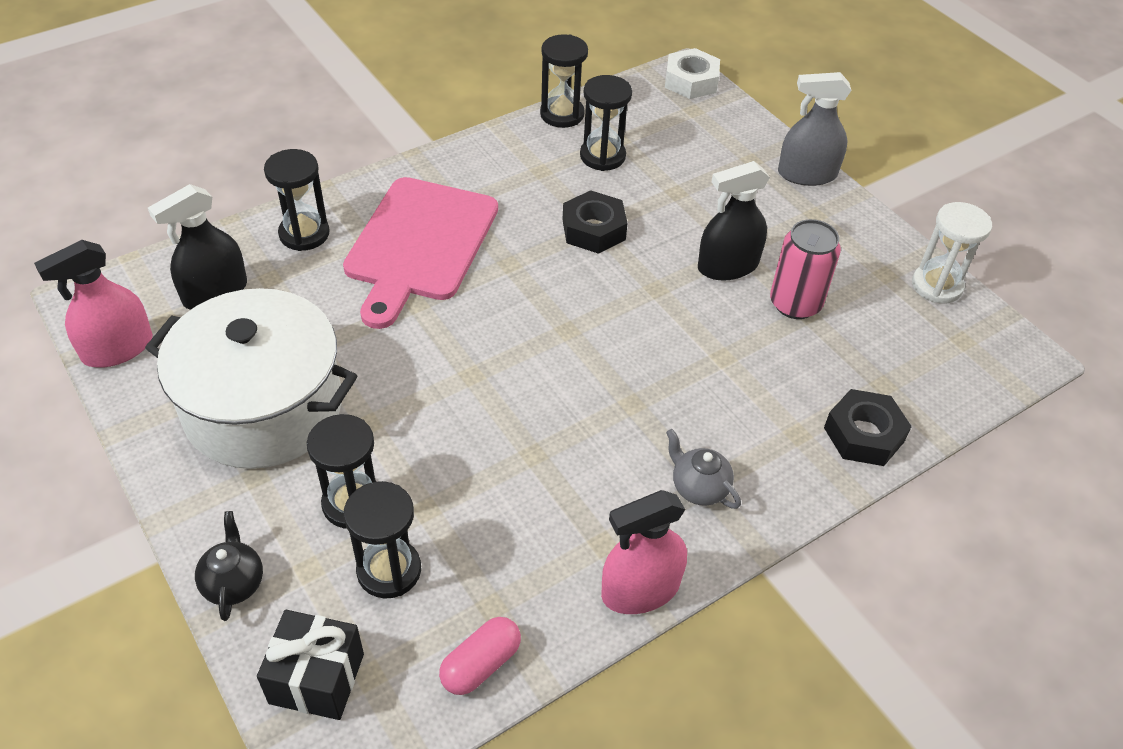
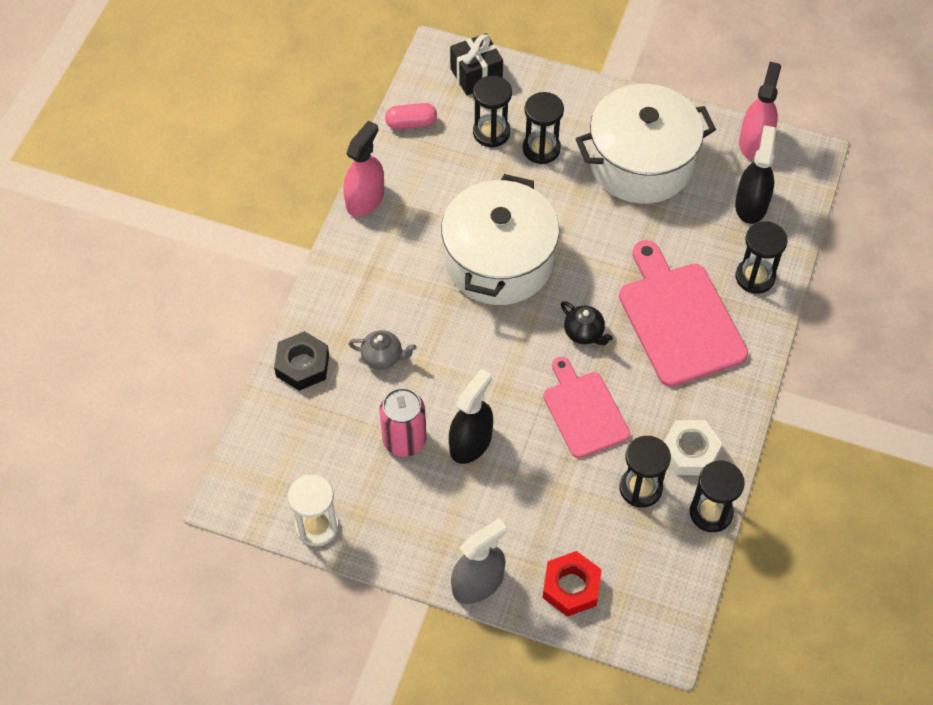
camera: 145 degrees right, 10 degrees up
black teapot [195,511,263,621] -> black teapot moved to [561,301,613,345]
pink capsule [439,617,521,695] -> pink capsule turned 75 degrees clockwise [385,103,437,129]
black nut [562,190,628,254] -> pink cutting board [543,357,630,458]
white nut [665,48,720,99] -> white nut moved to [664,420,723,475]
grey teapot [666,429,741,509] -> grey teapot moved to [349,330,417,370]
none -> white pot [441,174,559,305]
none -> red nut [543,551,602,617]

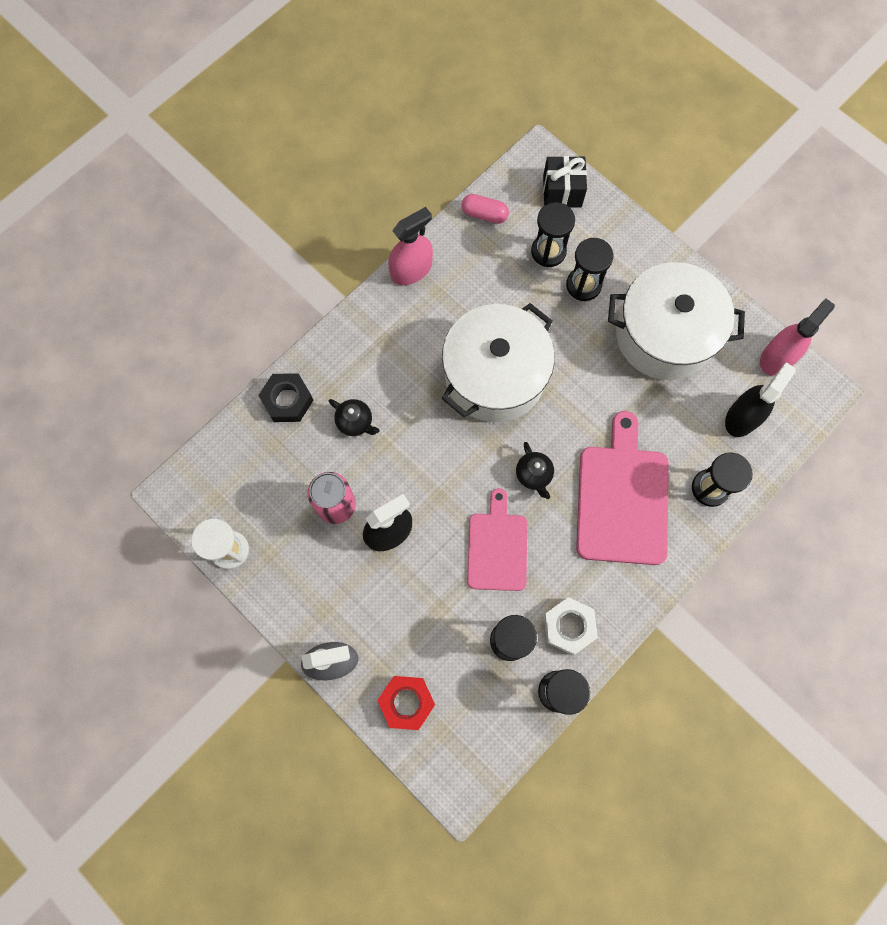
camera: 25 degrees right, 15 degrees up
grey teapot [349,330,417,370] -> black teapot [329,399,380,436]

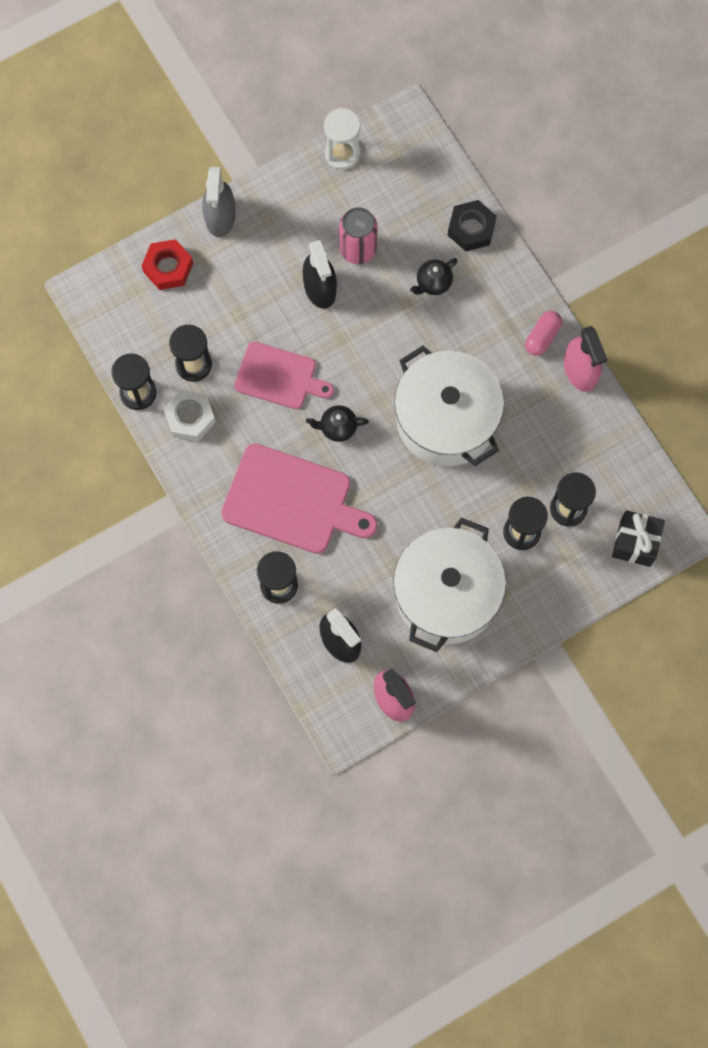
camera: 105 degrees right, 0 degrees up
pink capsule [461,194,509,224] -> pink capsule moved to [525,311,562,356]

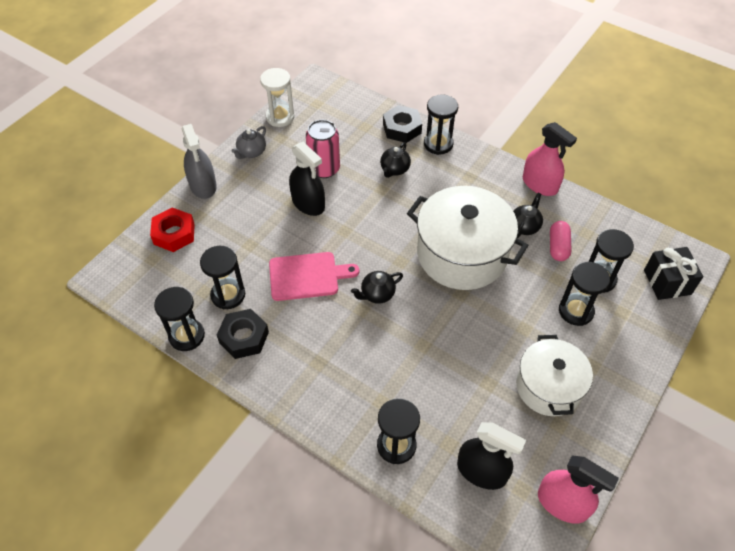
camera: 25 degrees left, 20 degrees down
white nut [163,390,216,441] -> black nut [217,309,269,359]
pink cutting board [221,443,377,554] -> none
white pot [393,517,506,652] -> white pot [516,335,593,416], size x0.65
pink capsule [525,311,562,356] -> pink capsule moved to [550,221,572,261]
none -> grey teapot [232,126,266,159]
none -> black hourglass [424,95,458,155]
none -> black teapot [513,193,543,238]

